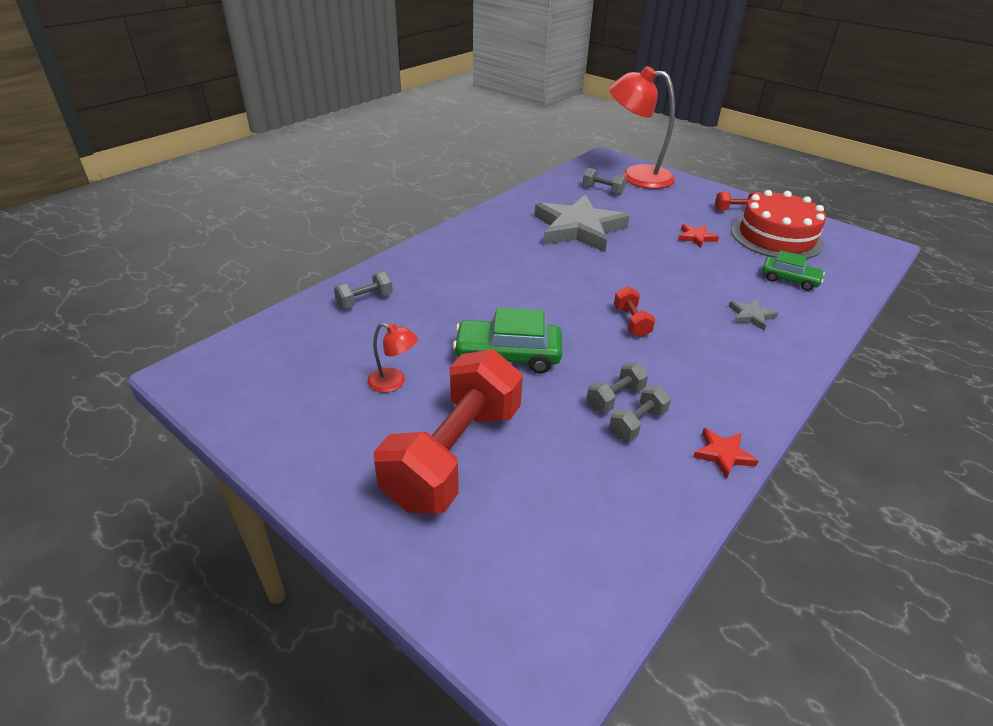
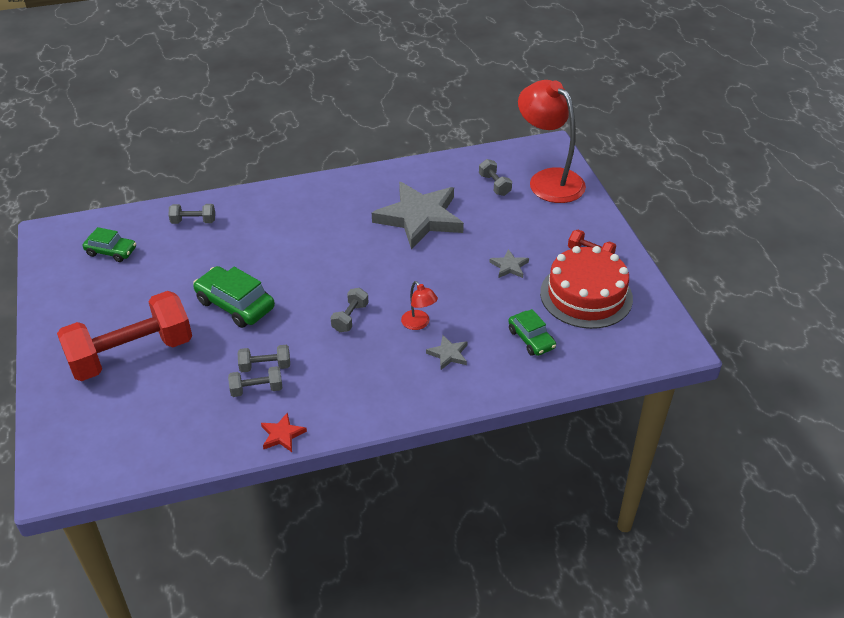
camera: 35 degrees right, 5 degrees up
red lamp [367,323,418,392] -> red lamp moved to [401,281,438,330]
red dumbbell [614,286,655,337] -> grey dumbbell [330,288,369,332]
red star [678,224,719,248] -> grey star [489,249,529,278]
none -> green car [83,227,136,262]

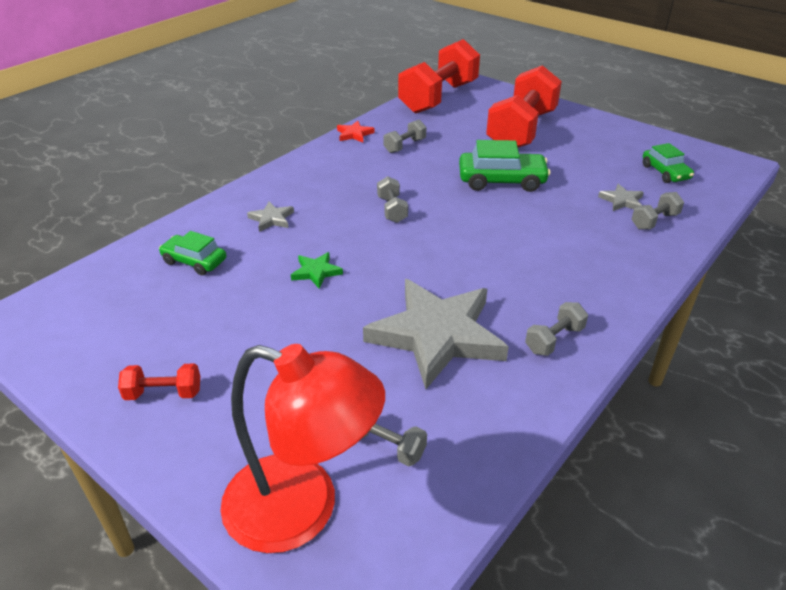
camera: 145 degrees right, 5 degrees down
green car [83,227,136,262] -> green car turned 90 degrees counterclockwise [643,143,694,183]
grey dumbbell [238,345,290,372] -> grey dumbbell moved to [525,302,588,356]
red lamp [401,281,438,330] -> none
grey star [489,249,529,278] -> grey star moved to [598,184,644,211]
red cake [540,246,633,329] -> none
none -> green star [291,252,343,289]
none -> red dumbbell [398,39,480,114]

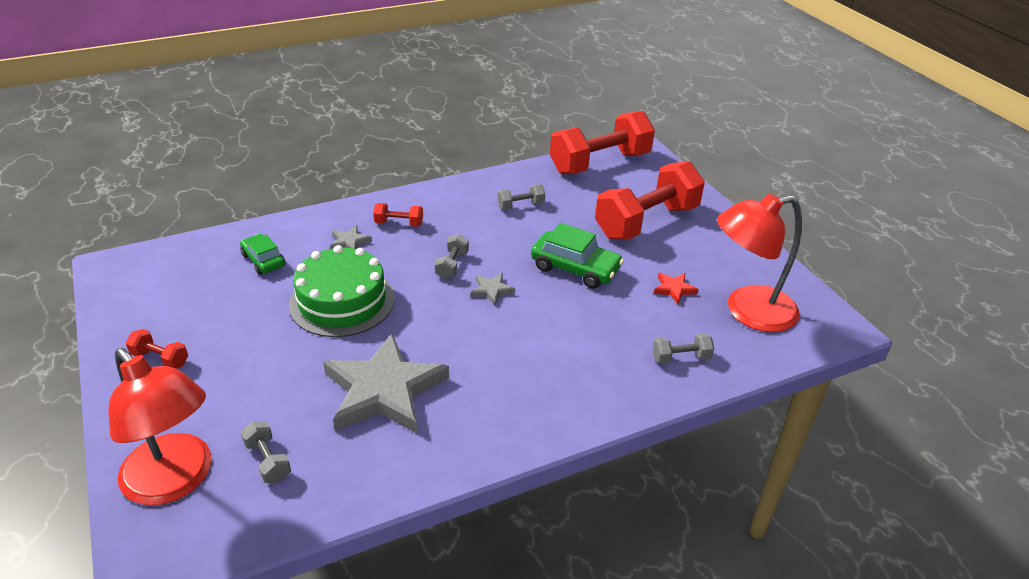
camera: 25 degrees right, 0 degrees up
green star [291,252,343,289] -> green cake [289,245,395,337]
red star [337,121,375,143] -> red star moved to [653,273,699,304]
grey dumbbell [525,302,588,356] -> none
grey star [598,184,644,211] -> grey star moved to [470,273,515,305]
green car [643,143,694,183] -> red lamp [717,193,802,332]
none -> red dumbbell [373,203,423,227]

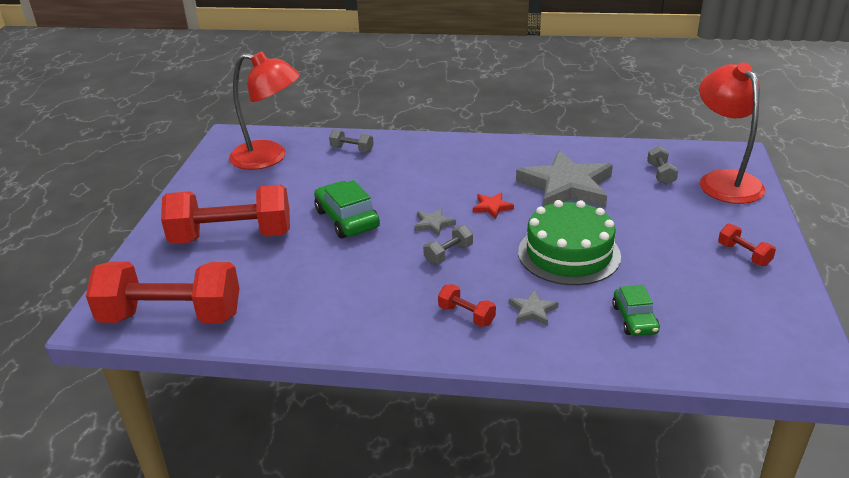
camera: 145 degrees left, 5 degrees down
grey dumbbell [498,184,545,210] -> none
red star [653,273,699,304] -> red star moved to [473,193,514,219]

